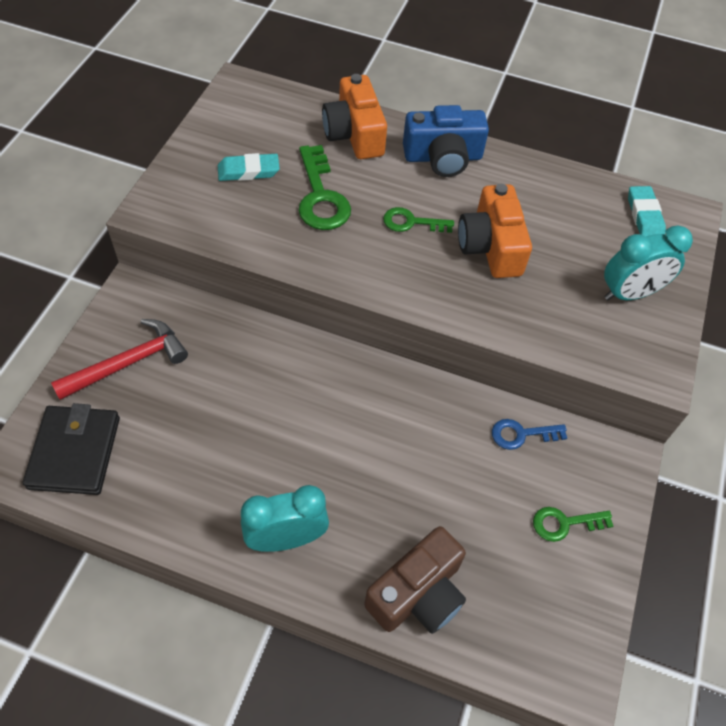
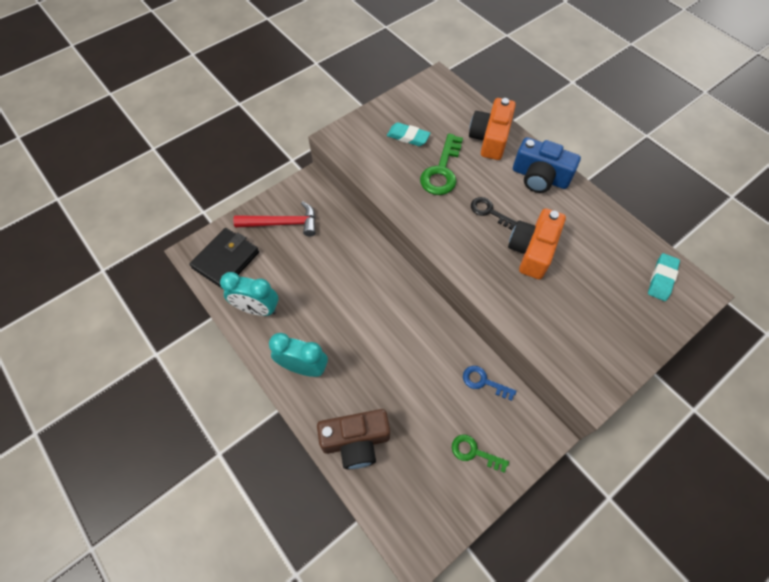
camera: 35 degrees right, 5 degrees up
green key [383,207,454,233] -> black key [471,197,517,230]
turquoise clock [604,226,693,300] -> turquoise clock moved to [220,272,278,316]

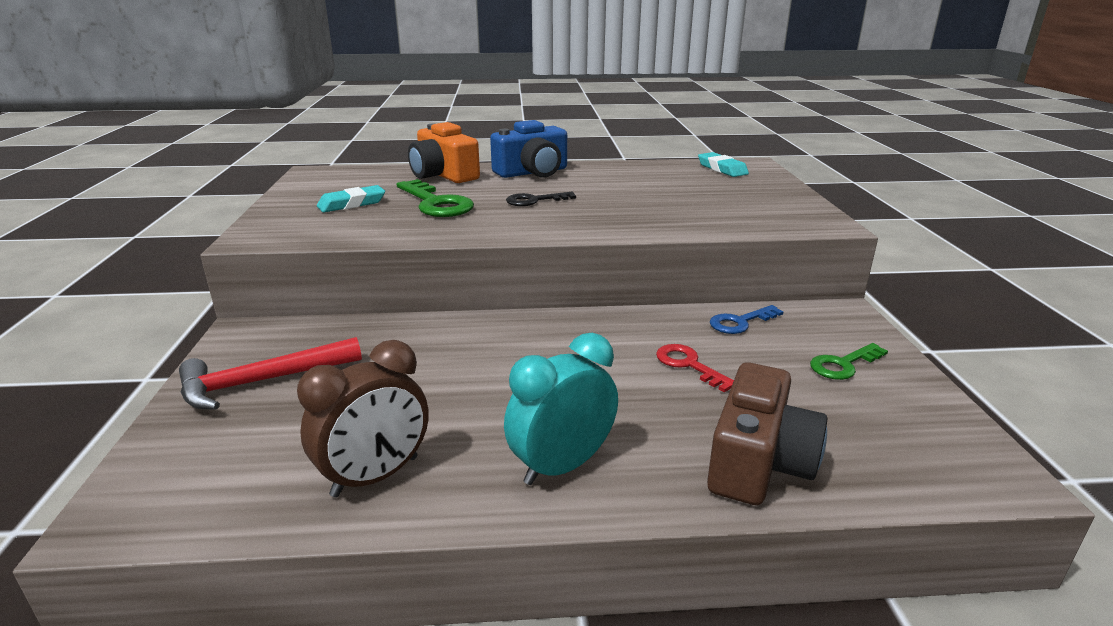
camera: 55 degrees left, 35 degrees down
black wallet [189,228,259,288] -> none
turquoise clock [220,272,278,316] -> brown clock [297,340,429,497]
red hammer [233,201,316,237] -> red hammer turned 150 degrees counterclockwise [179,337,362,410]
orange camera [508,208,566,279] -> none
none -> red key [656,344,734,392]

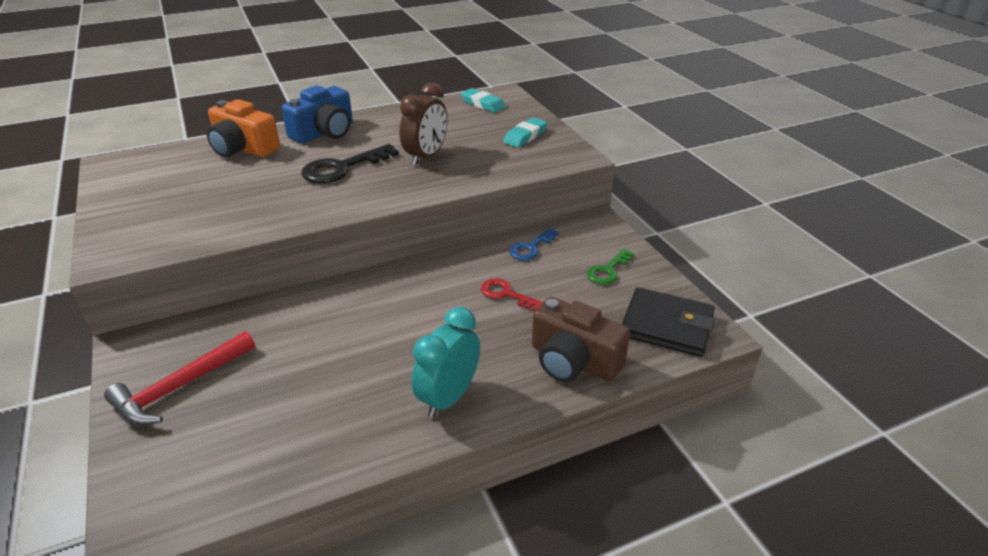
camera: 20 degrees left, 10 degrees up
brown clock [297,340,429,497] -> brown clock moved to [399,82,448,166]
turquoise eraser [317,185,385,212] -> turquoise eraser moved to [503,117,547,147]
green key [397,179,474,217] -> none
black key [506,192,576,206] -> black key [302,144,399,183], size x1.66
brown camera [707,362,827,505] -> brown camera turned 120 degrees clockwise [532,297,630,382]
none -> black wallet [622,287,715,357]

